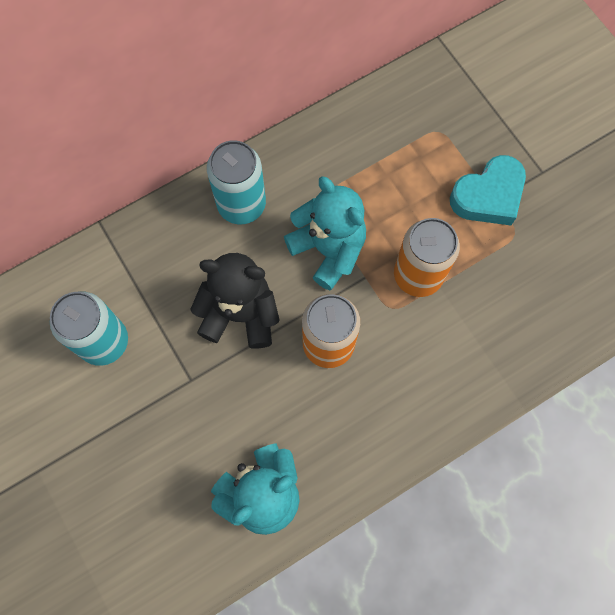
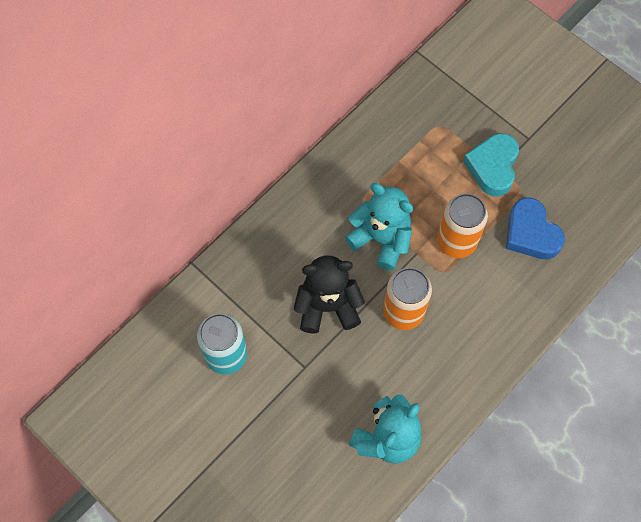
camera: 15 degrees left, 5 degrees down
turquoise can [207,140,266,224] -> none
turquoise heart [450,155,526,225] -> turquoise heart turned 150 degrees clockwise [463,133,519,197]
none -> blue heart [506,198,565,259]

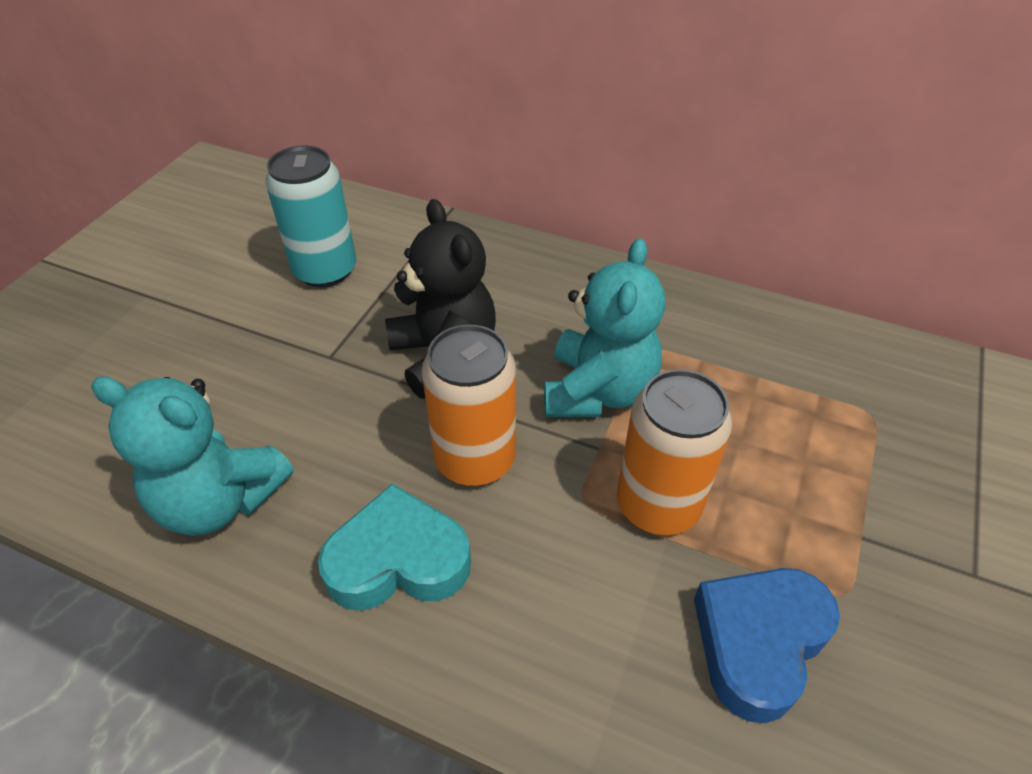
camera: 70 degrees right, 20 degrees down
turquoise heart [463,133,519,197] -> turquoise heart moved to [318,483,471,611]

